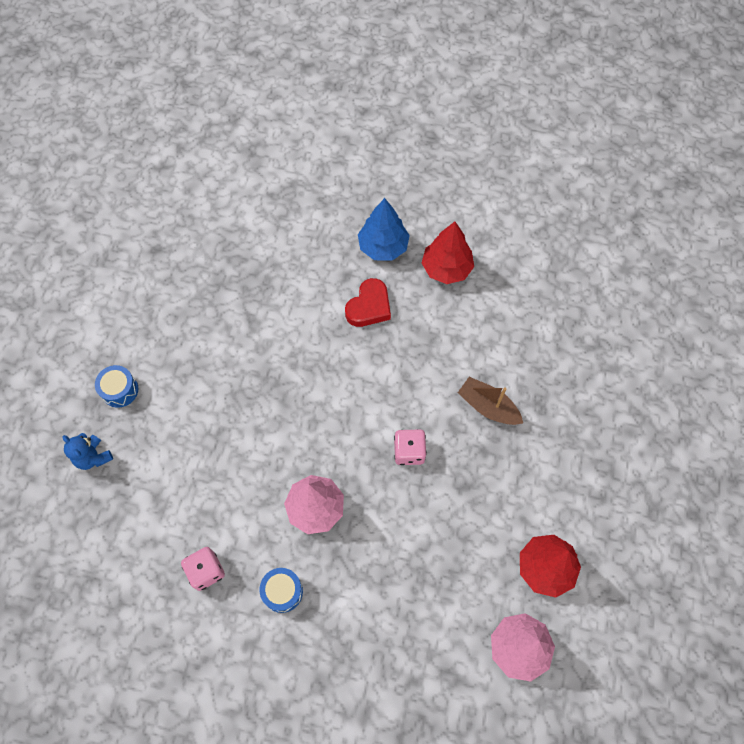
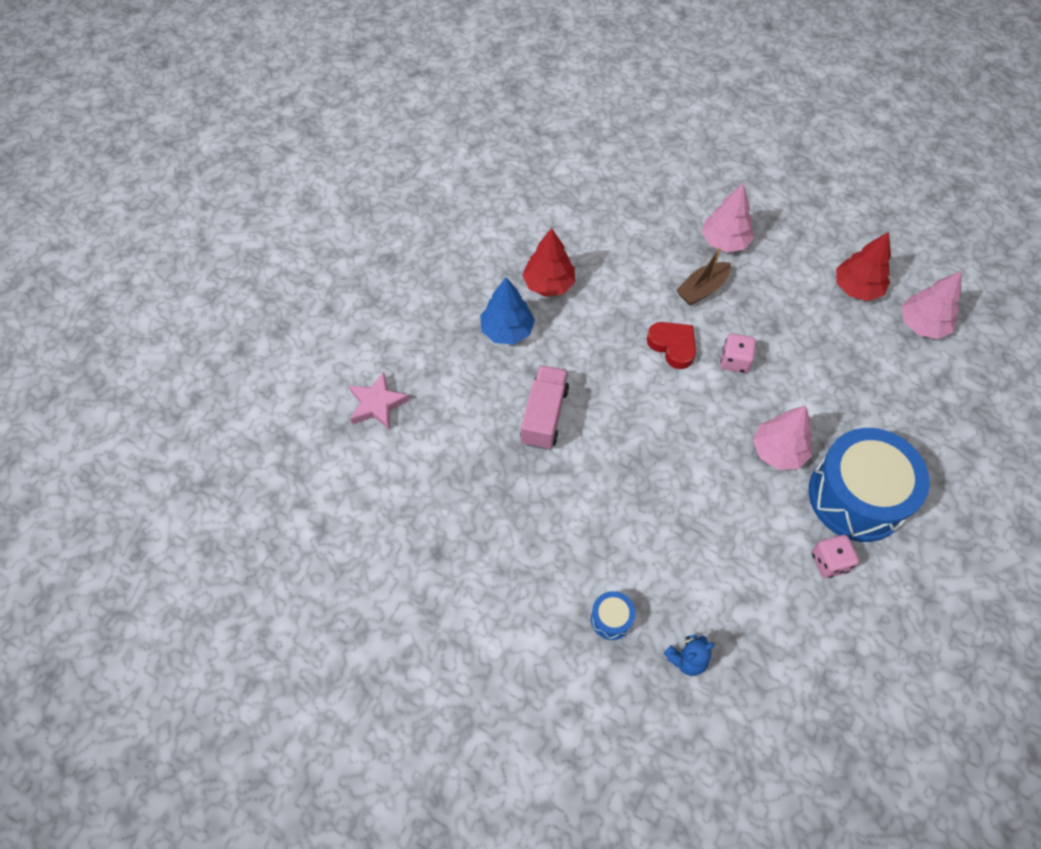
camera: 75 degrees left, 5 degrees down
blue drum [259,568,303,613] -> blue drum [809,428,930,542], size x2.45
red heart [345,278,391,327] -> red heart moved to [647,322,696,369]
none -> pink star [349,372,410,430]
none -> pink truck [520,365,569,450]
none -> pink tree [702,183,754,252]

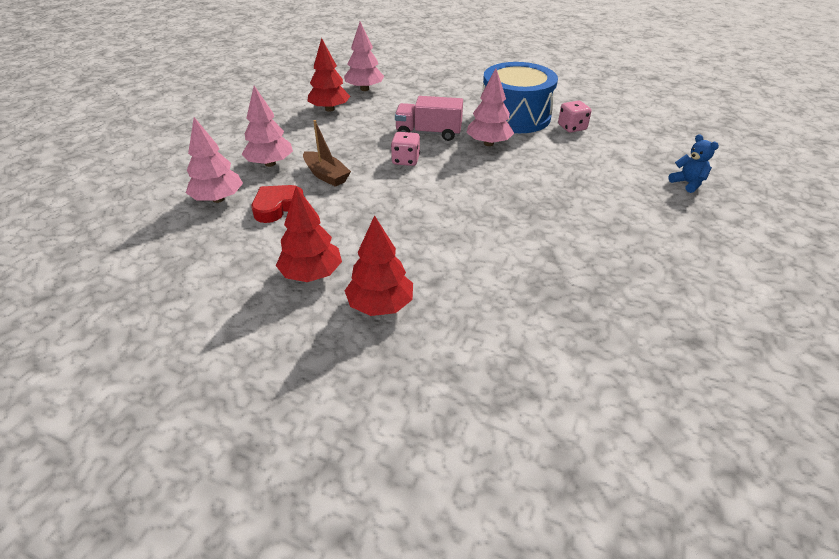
camera: 95 degrees left, 20 degrees down
pink star [349,372,410,430] -> none
blue tree [480,277,535,345] -> red tree [344,215,413,316]
pink truck [520,365,569,450] -> pink truck moved to [395,96,463,141]
blue drum [591,591,635,640] -> none
red heart [647,322,696,369] -> red heart moved to [252,185,303,223]
none -> pink tree [186,117,243,203]

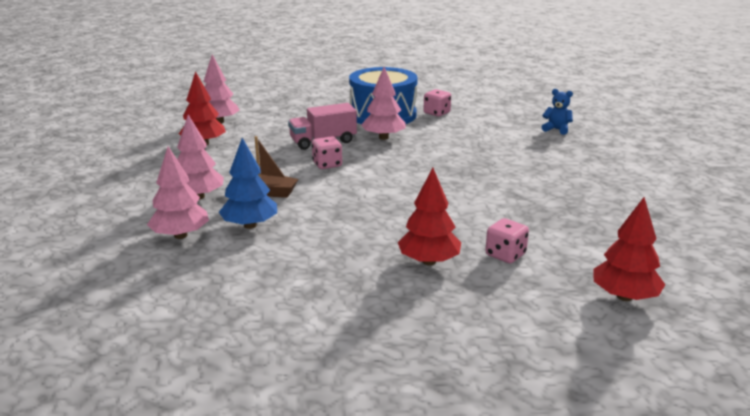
camera: 30 degrees left, 15 degrees down
red heart [252,185,303,223] -> blue tree [219,138,277,229]
red tree [276,186,342,282] -> red tree moved to [593,197,665,301]
none -> pink dice [485,218,529,263]

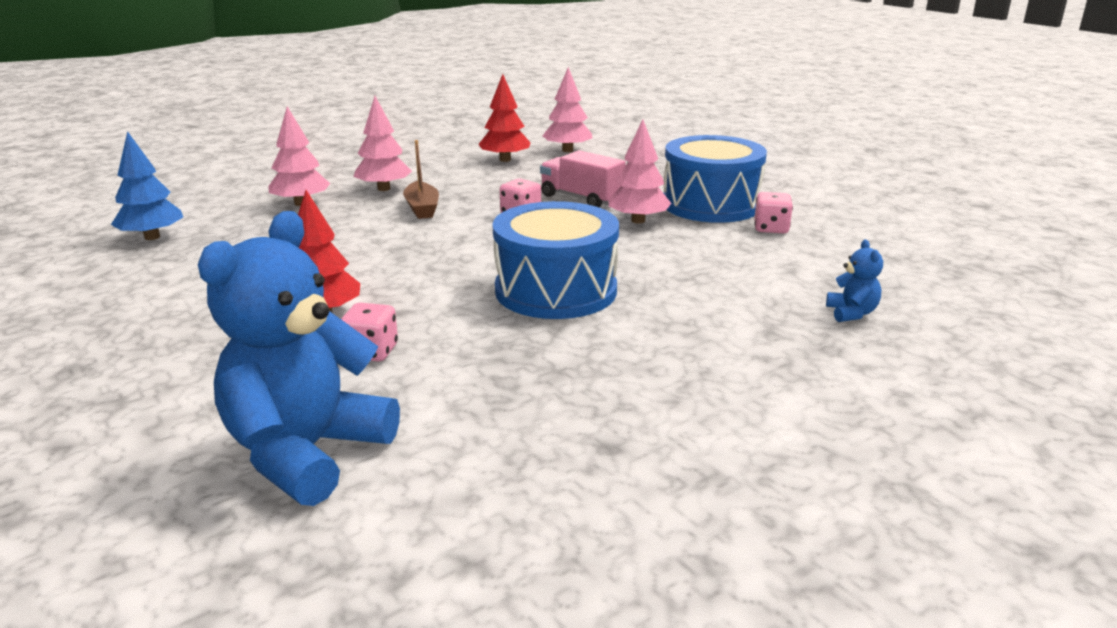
camera: 60 degrees right, 0 degrees up
blue tree [219,138,277,229] -> blue tree moved to [111,131,183,240]
red tree [593,197,665,301] -> blue teddy bear [198,211,400,506]
none -> blue drum [493,201,619,319]

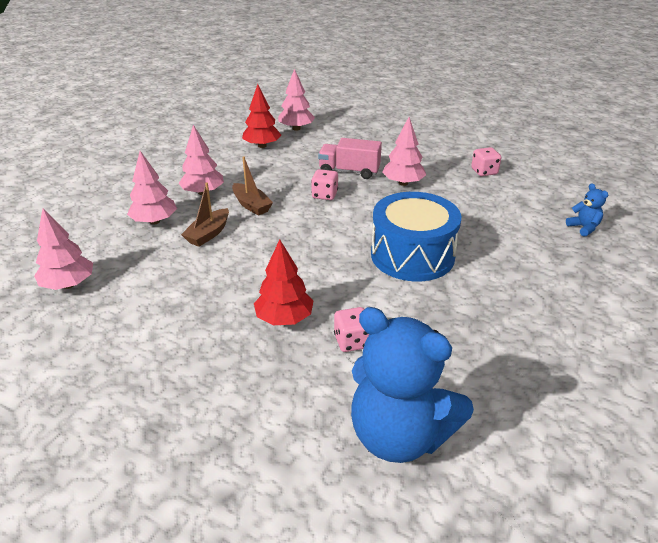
camera: 25 degrees left, 10 degrees up
blue tree [111,131,183,240] -> pink tree [34,208,93,290]
blue teddy bear [198,211,400,506] -> blue teddy bear turned 60 degrees counterclockwise [351,307,474,463]
blue drum [664,135,767,223] -> none
none -> brown boat [181,183,229,247]

